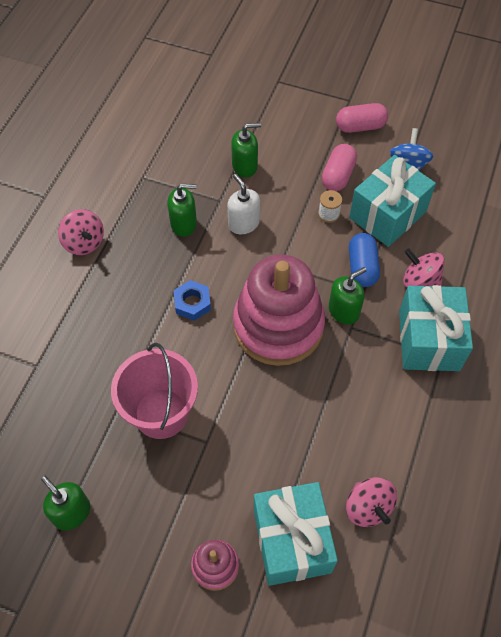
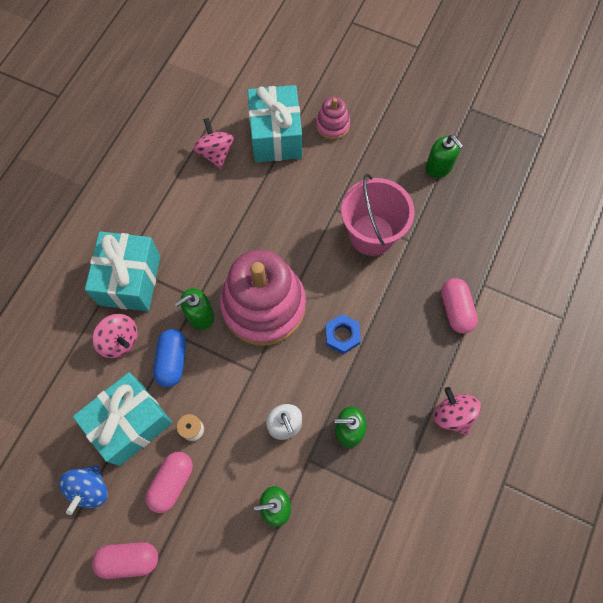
camera: 175 degrees left, 10 degrees up
none -> pink capsule [441,278,478,334]

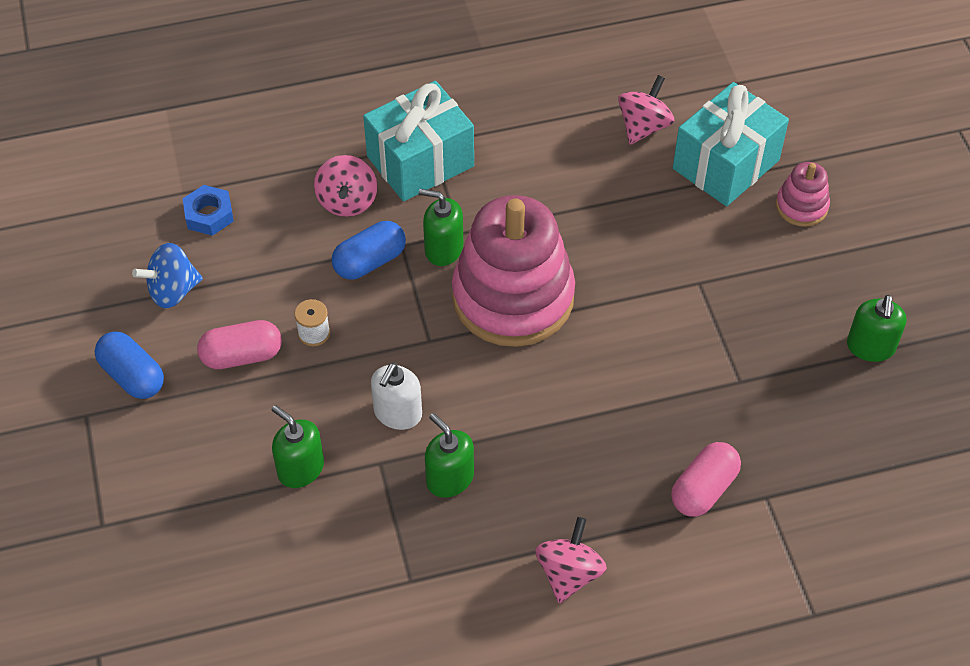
camera: 50 degrees right, 15 degrees down
turquoise gift [73,372,172,466] -> none
pink capsule [92,542,158,579] -> blue capsule [95,331,164,399]
blue nut [325,314,361,354] -> blue nut moved to [183,185,234,236]
pink bucket [341,174,415,256] -> none

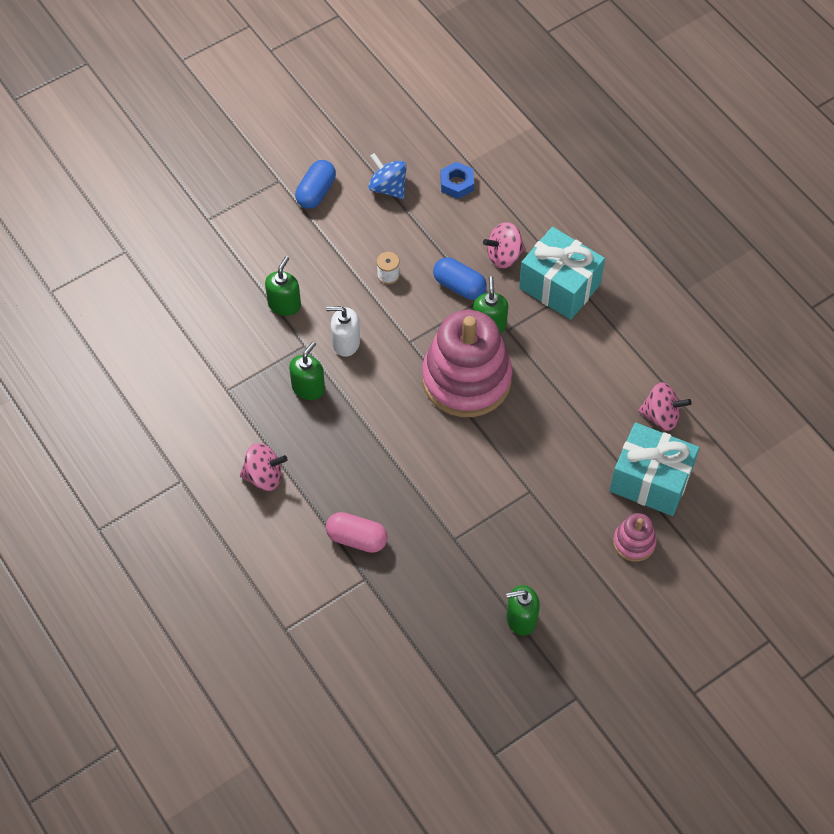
camera: 70 degrees right, 5 degrees up
pink capsule [197,320,282,369] -> none

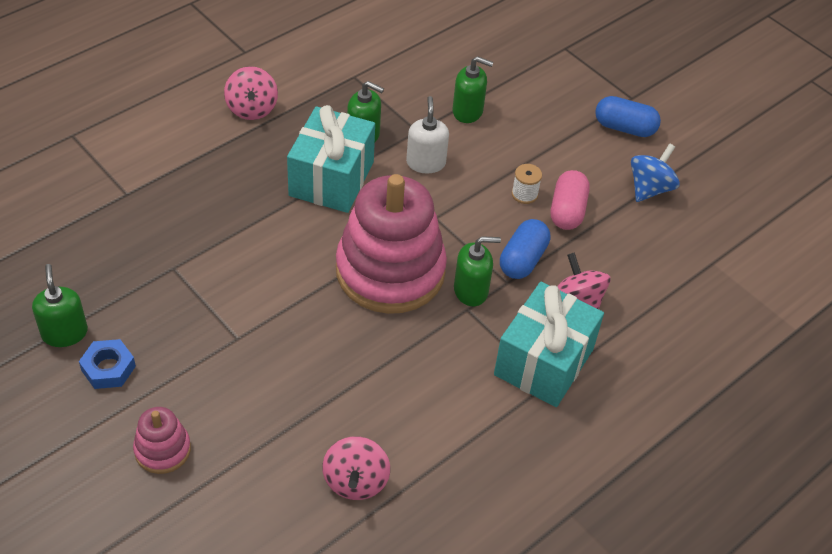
camera: 80 degrees right, 10 degrees down
pink capsule [326,512,388,553] -> pink capsule moved to [551,170,590,230]
blue nut [440,162,474,199] -> blue nut moved to [79,339,136,389]
turquoise gift [610,422,699,516] -> turquoise gift moved to [287,105,375,213]

